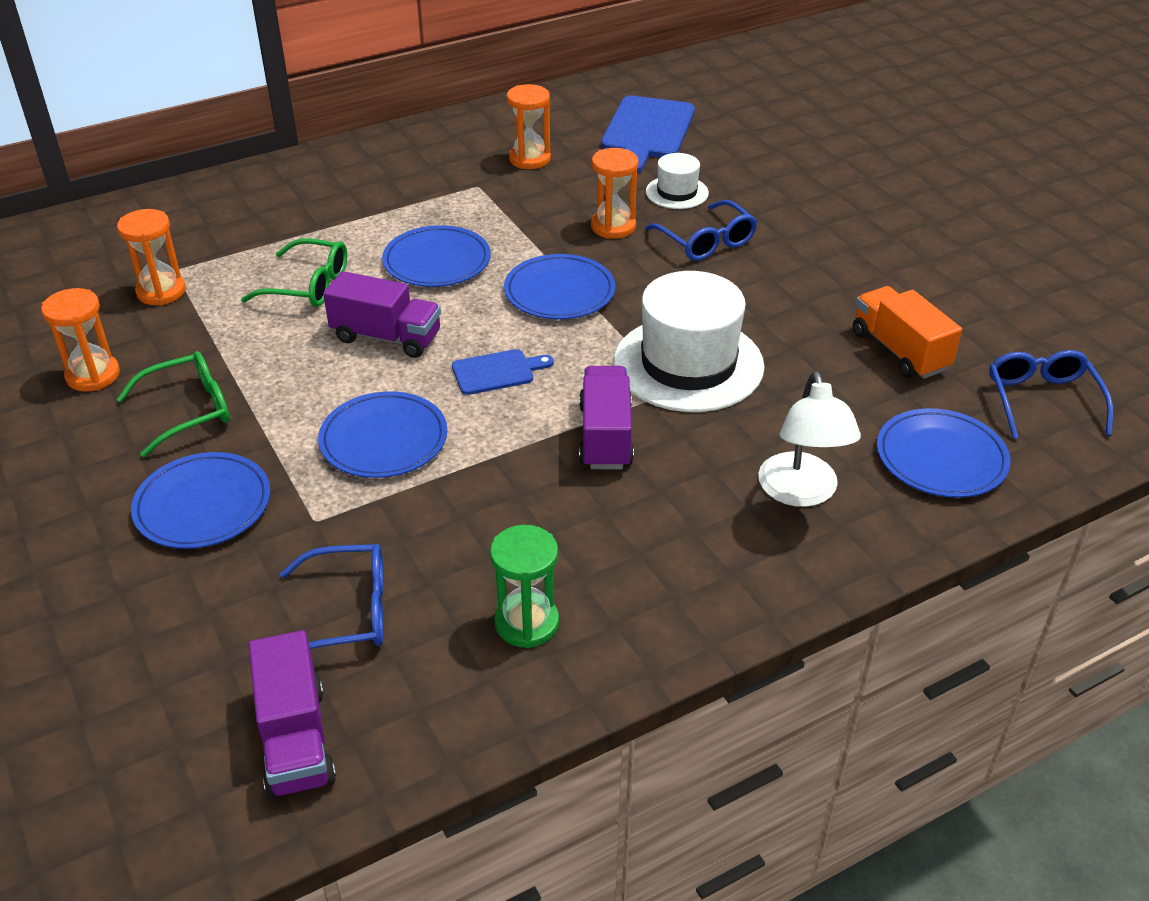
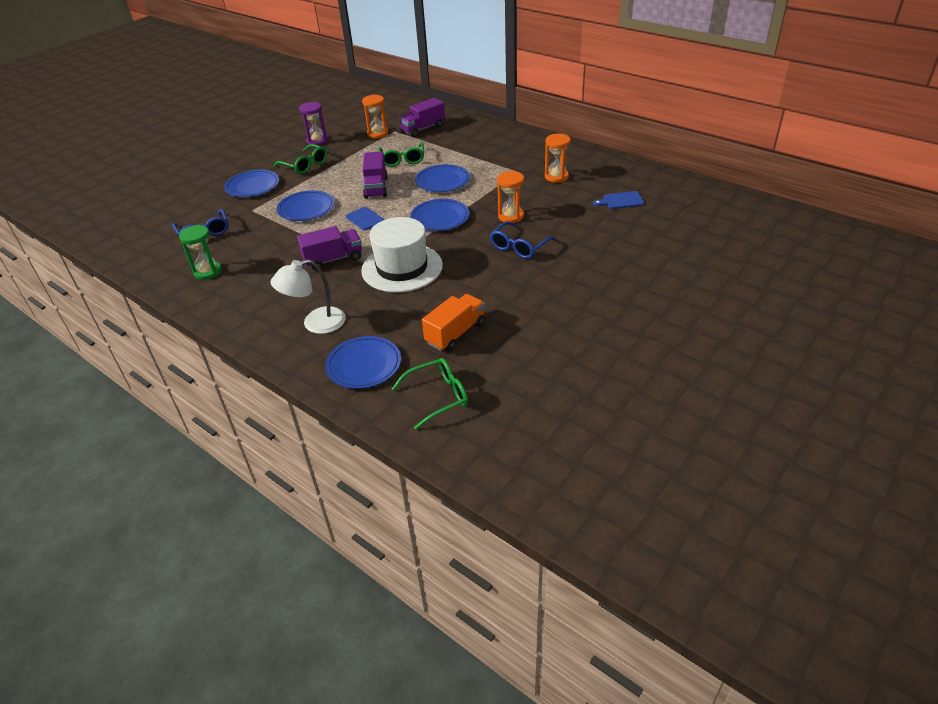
camera: 70 degrees right, 0 degrees up
orange hourglass [41,288,120,392] -> purple hourglass [299,102,328,146]
purple truck [248,630,336,798] -> purple truck moved to [399,98,445,137]
blue cutting board [601,96,695,174] -> blue cutting board [593,191,644,209], size x0.53
white hat [646,153,709,209] -> none
blue glasses [989,350,1113,439] -> green glasses [392,358,468,430]

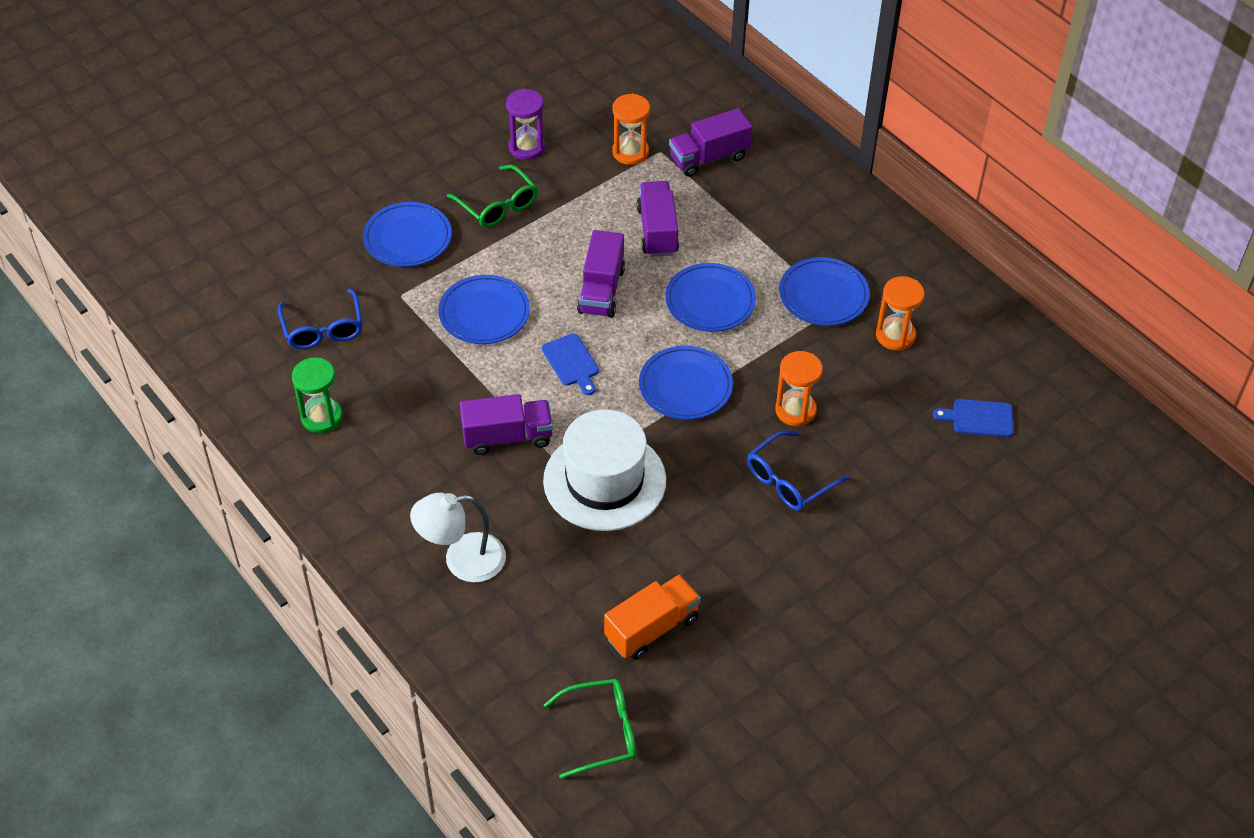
camera: 10 degrees right, 10 degrees up
blue plate [325,336,401,389] -> blue plate moved to [779,257,870,326]
green glasses [378,142,424,167] -> purple truck [636,181,679,257]

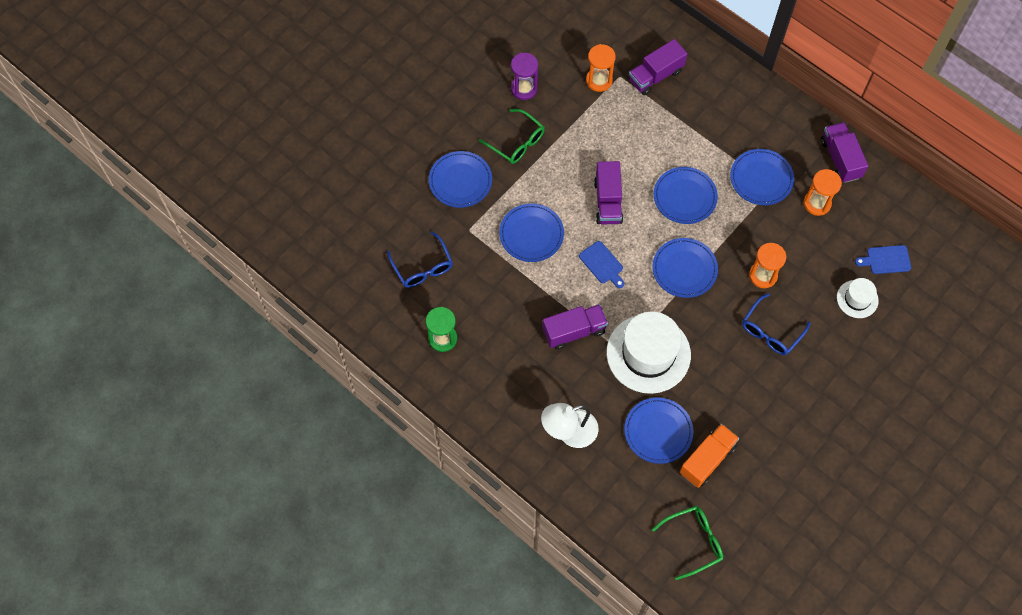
camera: 10 degrees left, 15 degrees up
purple truck [636,181,679,257] -> purple truck moved to [821,122,868,183]
none -> blue plate [624,397,693,464]
none -> white hat [837,278,879,318]

